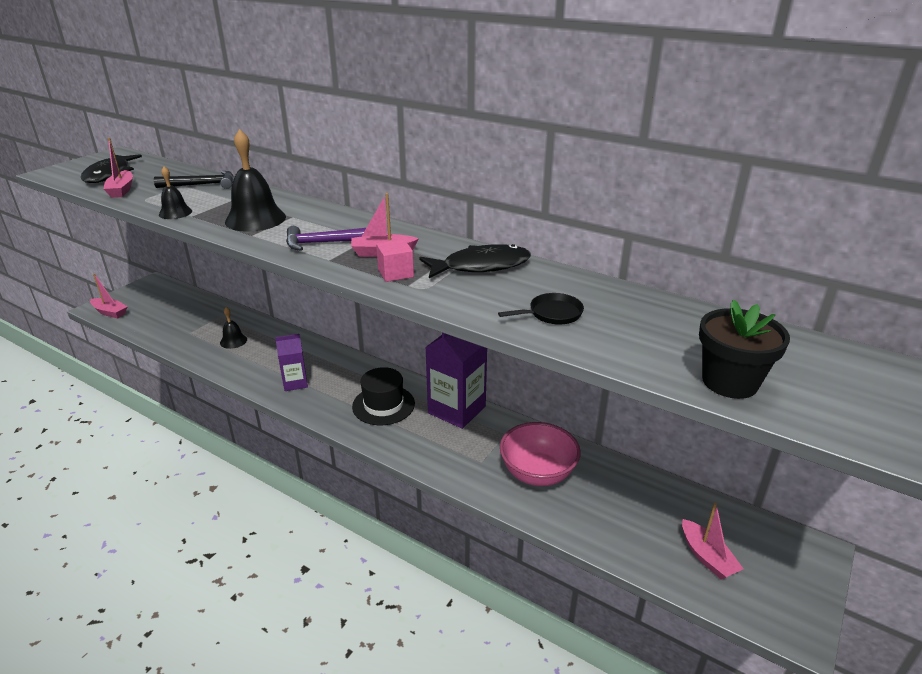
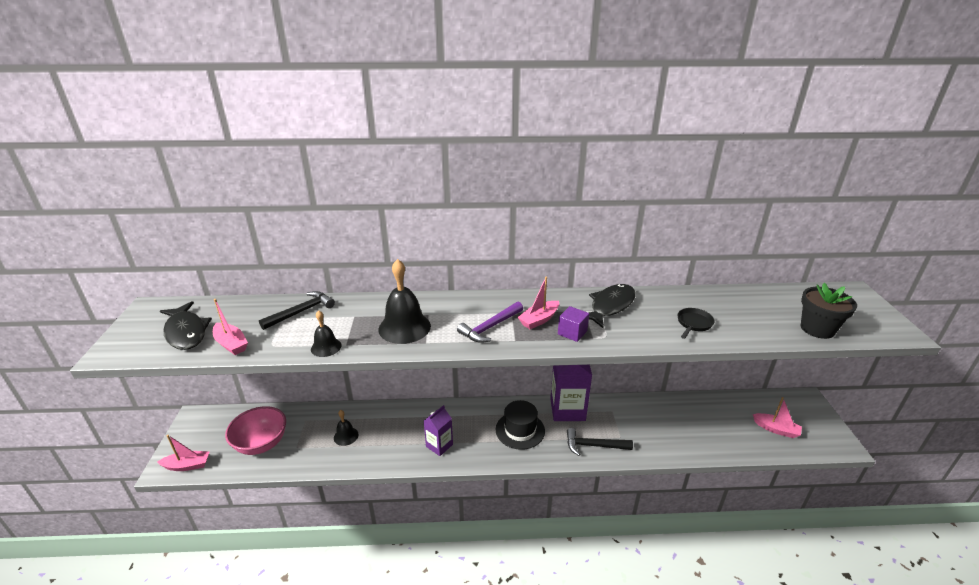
camera: 35 degrees left, 0 degrees up
pink cube [376,239,414,282] -> purple cube [558,306,589,342]
pink bowl [500,422,581,486] -> pink bowl moved to [225,406,286,455]
none -> black hammer [567,428,633,456]

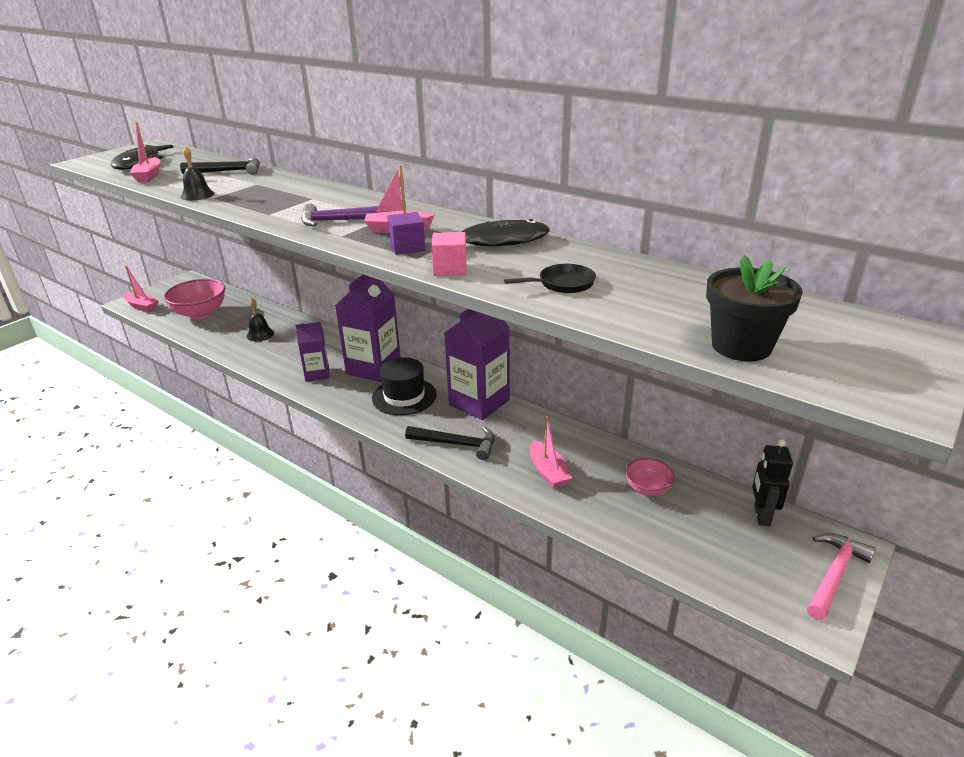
camera: 40 degrees right, 0 degrees up
black bell [378,259,431,344] -> none
black hammer [567,428,633,456] -> black hammer turned 150 degrees clockwise [405,426,494,460]
pink boat [753,397,802,438] -> pink boat moved to [530,416,572,489]
none -> purple carton [335,275,401,382]
none -> pink cube [431,232,467,276]
none -> pink bowl [625,458,675,496]
none -> black robot [752,439,793,526]
none -> pink hammer [807,533,876,620]

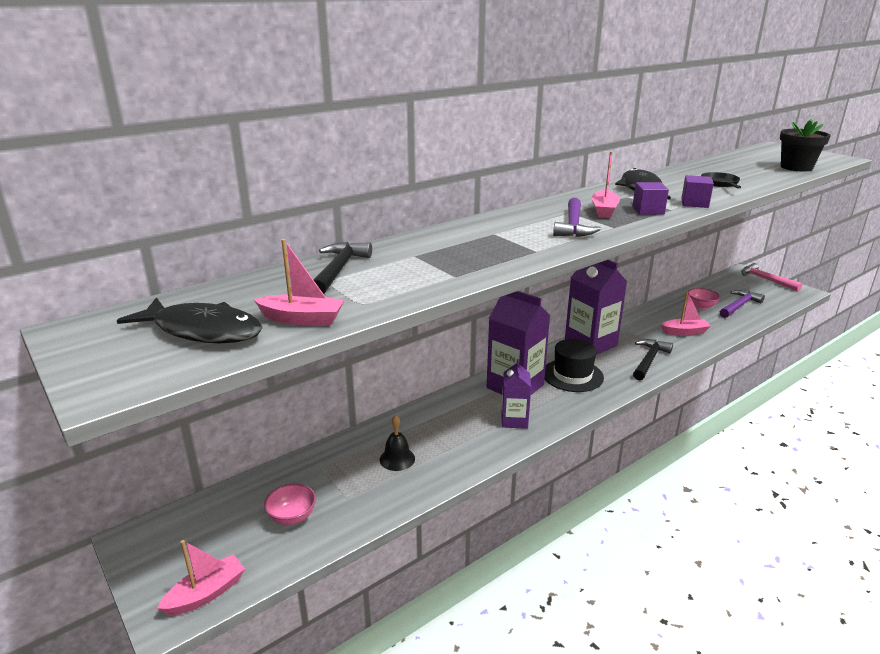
camera: 75 degrees left, 5 degrees down
pink bowl [163,279,225,319] -> pink bowl [264,483,316,525], size x0.55
black bell [181,146,214,201] -> none
pink cube [431,232,467,276] -> purple cube [681,175,714,208]
black robot [752,439,793,526] -> none
none -> purple hammer [720,290,765,318]

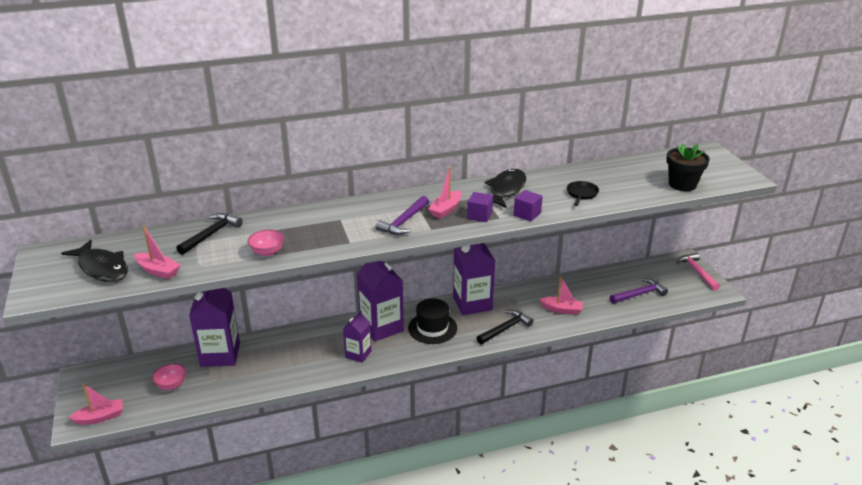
camera: 20 degrees right, 5 degrees up
black bell [379,415,415,471] -> none
pink bowl [688,288,720,309] -> pink bowl moved to [248,230,284,256]
none -> purple carton [189,288,240,367]

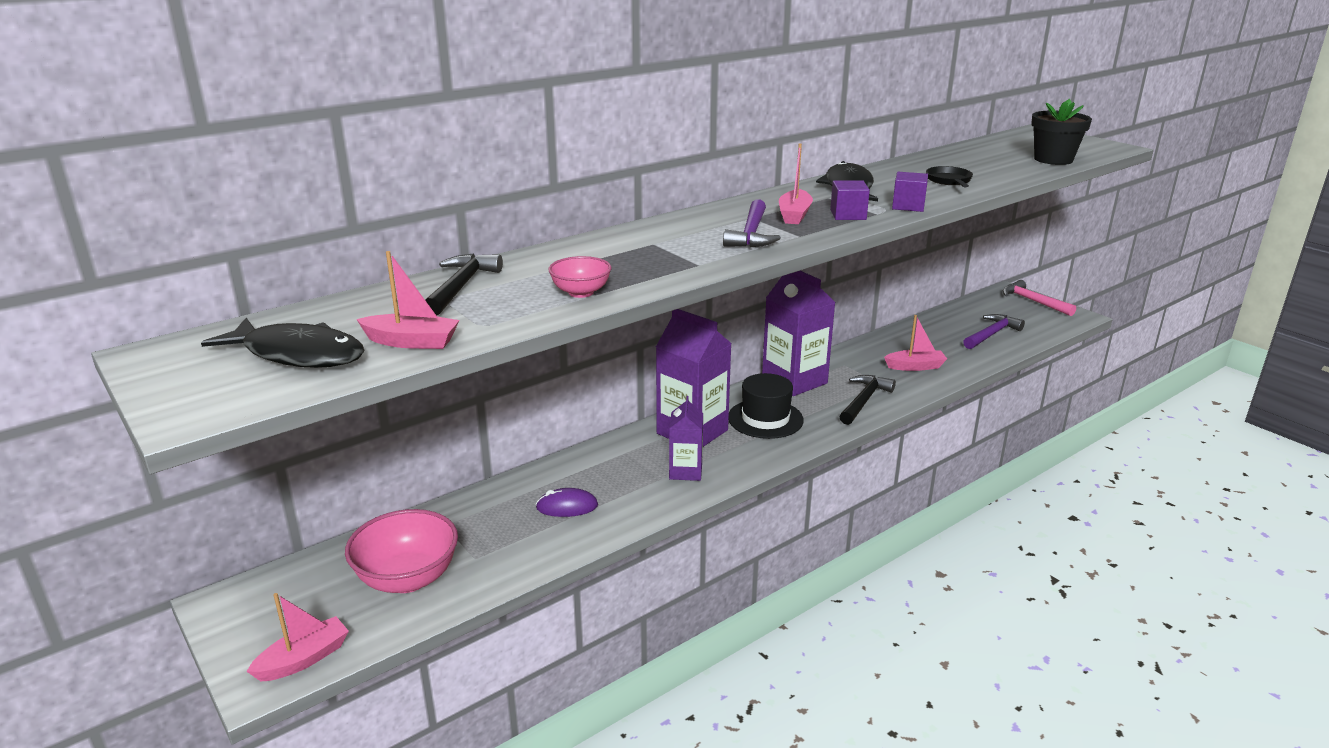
camera: 20 degrees left, 5 degrees down
pink bowl [152,364,187,390] -> pink bowl [345,509,458,593], size x1.81
purple carton [189,288,240,367] -> none
none -> purple mouse [536,488,598,517]

